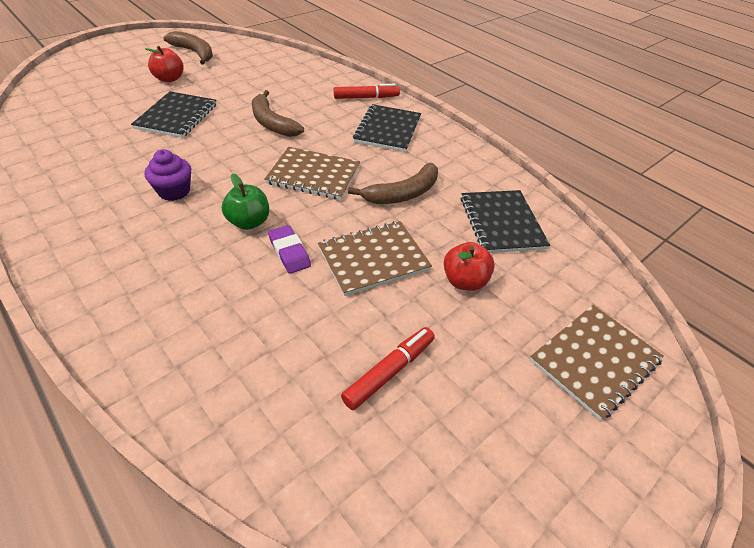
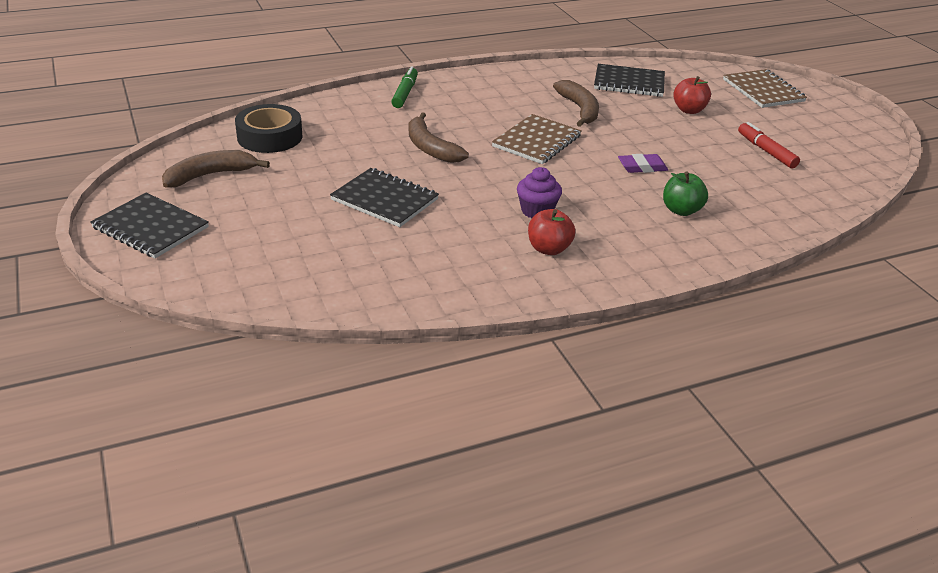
camera: 70 degrees left, 10 degrees down
red apple [145,46,184,82] -> red apple moved to [528,209,576,255]
green apple [222,173,269,230] -> green apple moved to [663,171,708,216]
brown banana [252,90,304,137] -> brown banana turned 75 degrees clockwise [409,113,469,163]
brown notebook [318,221,432,296] -> none
red marker [334,84,400,99] -> green marker [391,66,418,108]
black notebook [353,104,421,152] -> black notebook moved to [90,193,209,258]
none -> black tape [235,104,303,153]

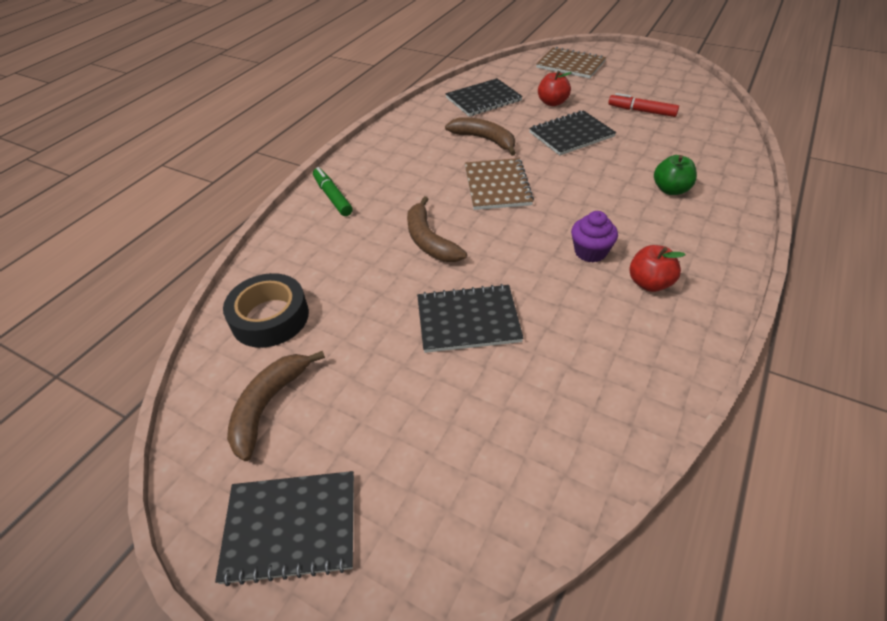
camera: 35 degrees left, 10 degrees up
brown banana [409,113,469,163] -> brown banana turned 45 degrees clockwise [407,196,467,262]
purple eraser [618,154,668,173] -> none
none -> black notebook [529,110,616,156]

